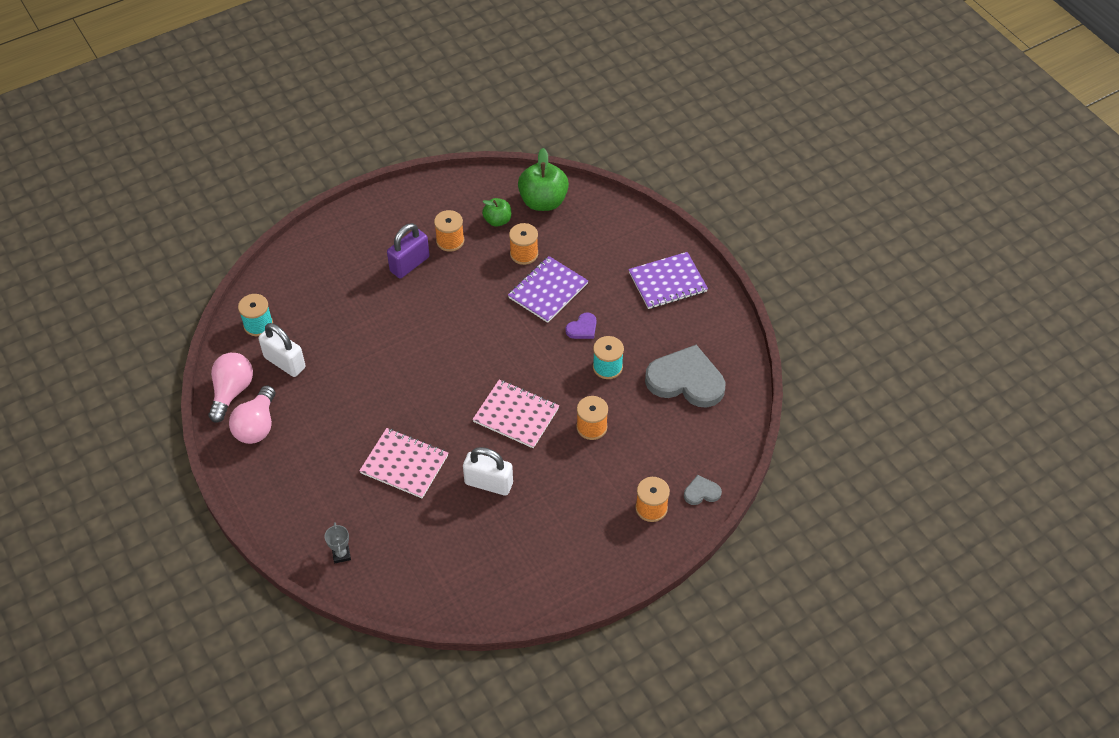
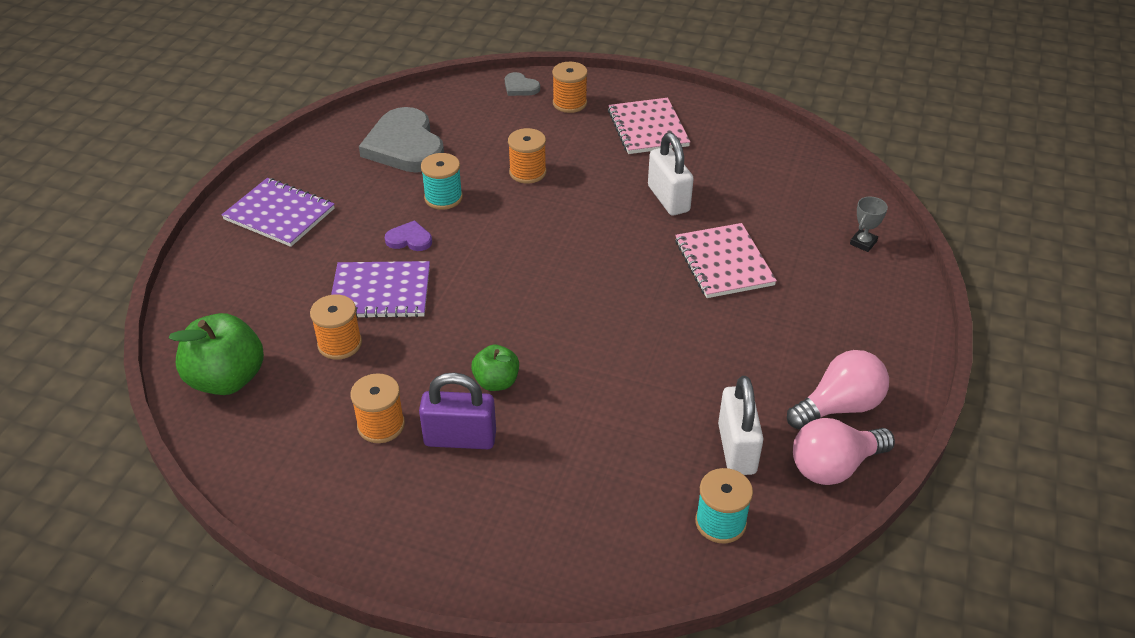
camera: 130 degrees left, 10 degrees down
pink notebook [472,379,559,448] -> pink notebook moved to [608,98,690,154]
green apple [482,198,511,227] -> green apple moved to [471,345,519,391]

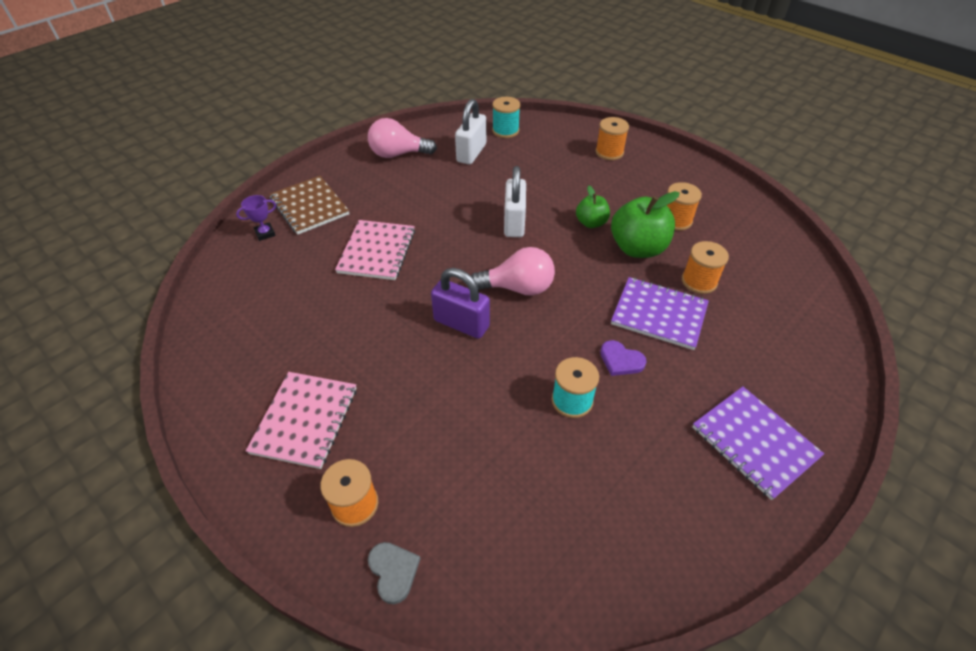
camera: 155 degrees left, 5 degrees up
green apple [169,313,264,395] -> green apple moved to [611,191,680,258]
grey heart [359,107,444,173] -> none
purple padlock [419,372,496,449] -> purple padlock moved to [431,268,490,339]
orange spool [508,128,546,184] -> orange spool moved to [596,117,629,160]
white padlock [648,133,694,216] -> white padlock moved to [504,166,526,237]
pink light bulb [793,418,895,485] -> pink light bulb moved to [471,247,555,296]
grey trophy [850,197,888,252] -> purple trophy [236,195,276,241]
none -> brown notebook [270,176,349,235]

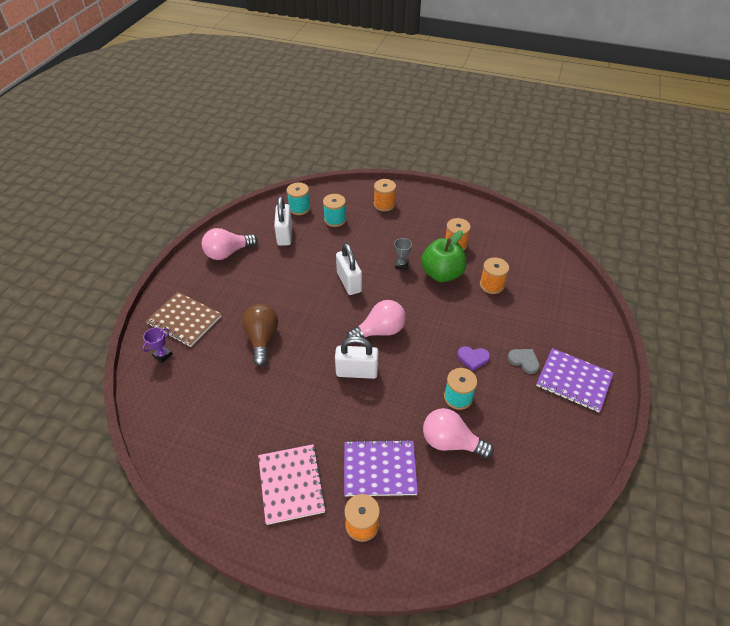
camera: 25 degrees left, 0 degrees up
pink notebook [335,220,415,280] -> brown light bulb [242,304,278,366]
grey heart [368,542,421,604] -> grey heart moved to [507,349,540,374]
purple padlock [431,268,490,339] -> white padlock [335,336,378,379]
green apple [576,186,610,228] -> grey trophy [394,238,412,270]
purple notebook [611,277,709,350] -> purple notebook moved to [344,439,418,496]
none -> turquoise spool [323,194,346,227]
none -> pink light bulb [423,408,494,458]

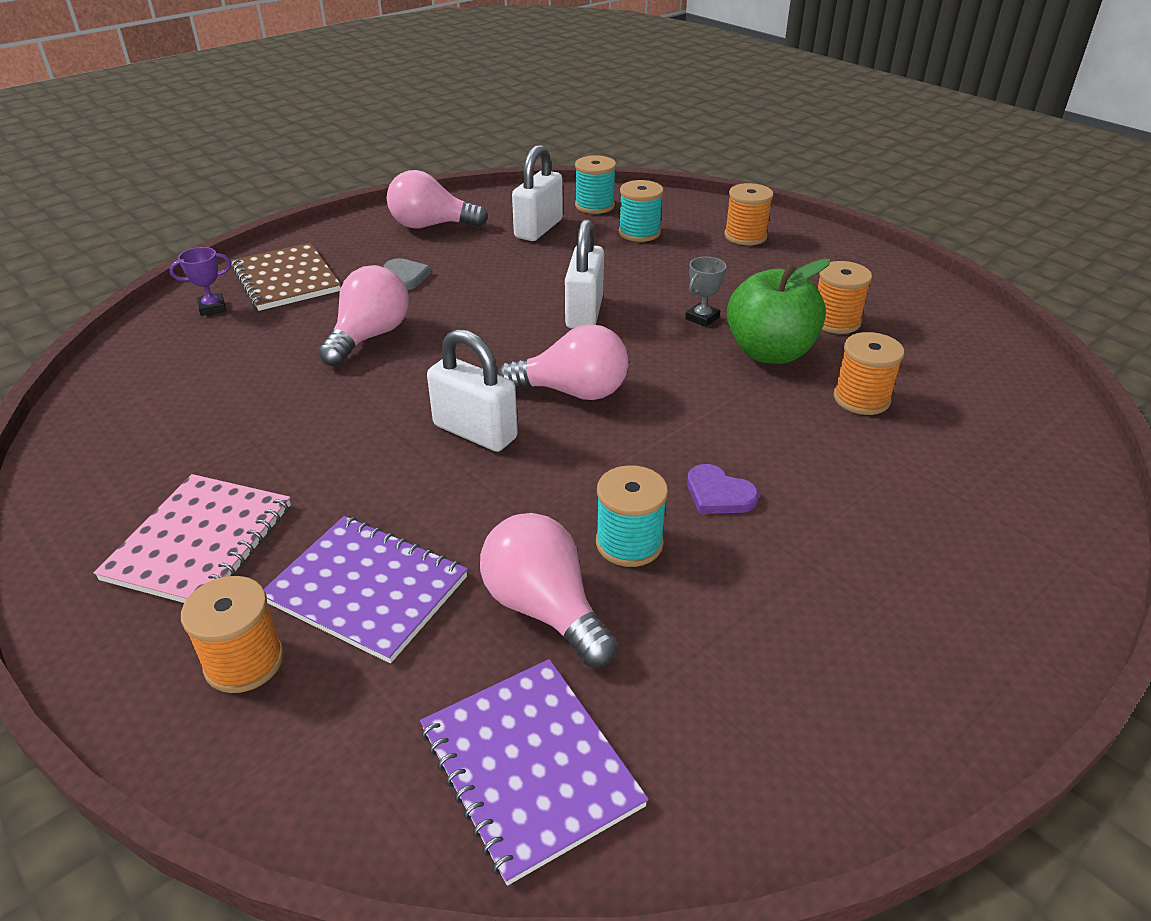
camera: 30 degrees right, 10 degrees down
brown light bulb [242,304,278,366] -> pink light bulb [318,265,409,367]
grey heart [507,349,540,374] -> grey heart moved to [383,258,431,290]
purple notebook [536,348,614,412] -> purple notebook moved to [420,659,649,886]

